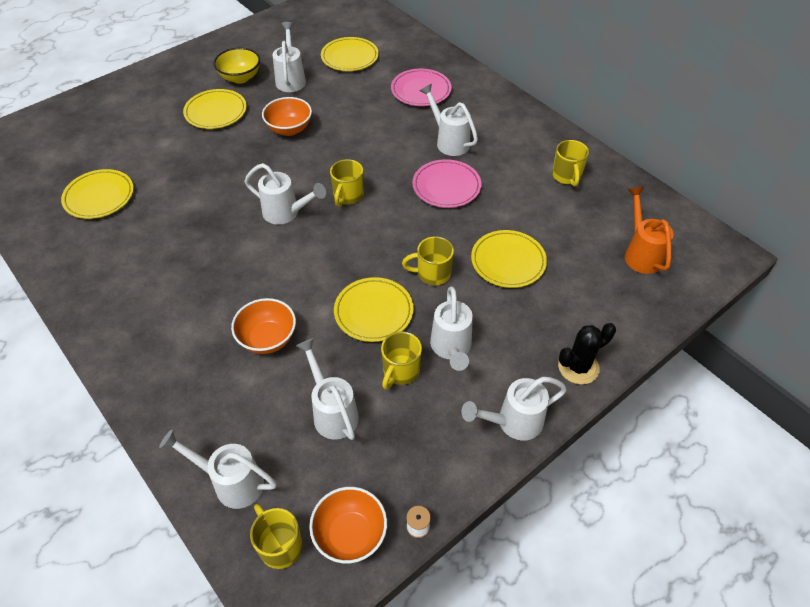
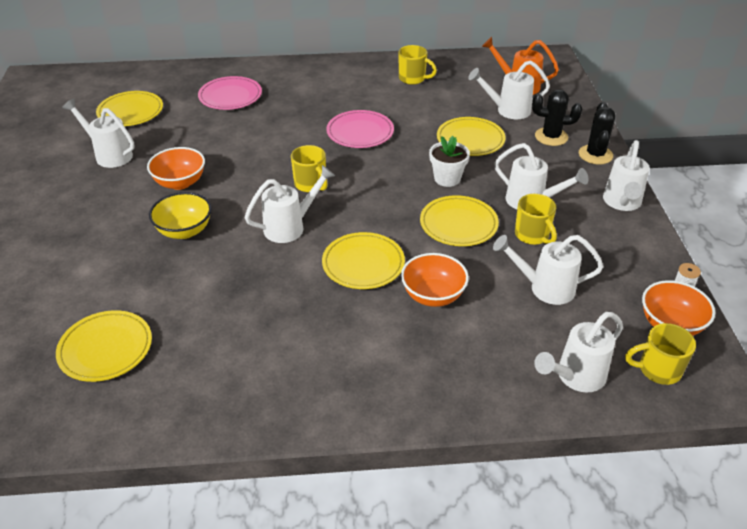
camera: 55 degrees left, 10 degrees down
yellow plate [183,89,247,129] -> yellow plate moved to [322,232,405,289]
yellow bowl [213,47,260,84] -> yellow bowl moved to [149,192,212,239]
yellow mug [402,236,454,285] -> white flower pot [429,136,470,187]
white watering can [420,84,478,156] -> white watering can moved to [468,60,550,119]
none -> black cactus [532,89,582,146]

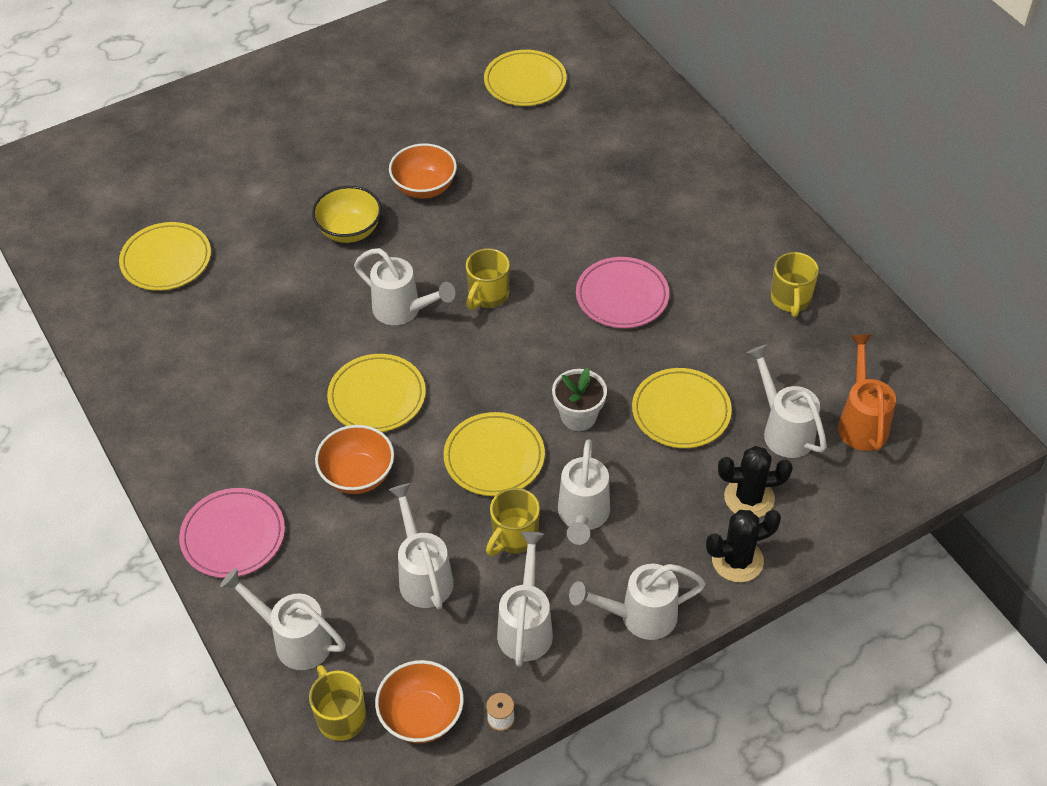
camera: 65 degrees right, 10 degrees up
white watering can [62,98,135,168] -> white watering can moved to [497,531,553,667]
pink plate [198,76,262,110] -> pink plate moved to [179,488,285,578]
black cactus [532,89,582,146] -> black cactus turned 75 degrees counterclockwise [718,446,793,517]

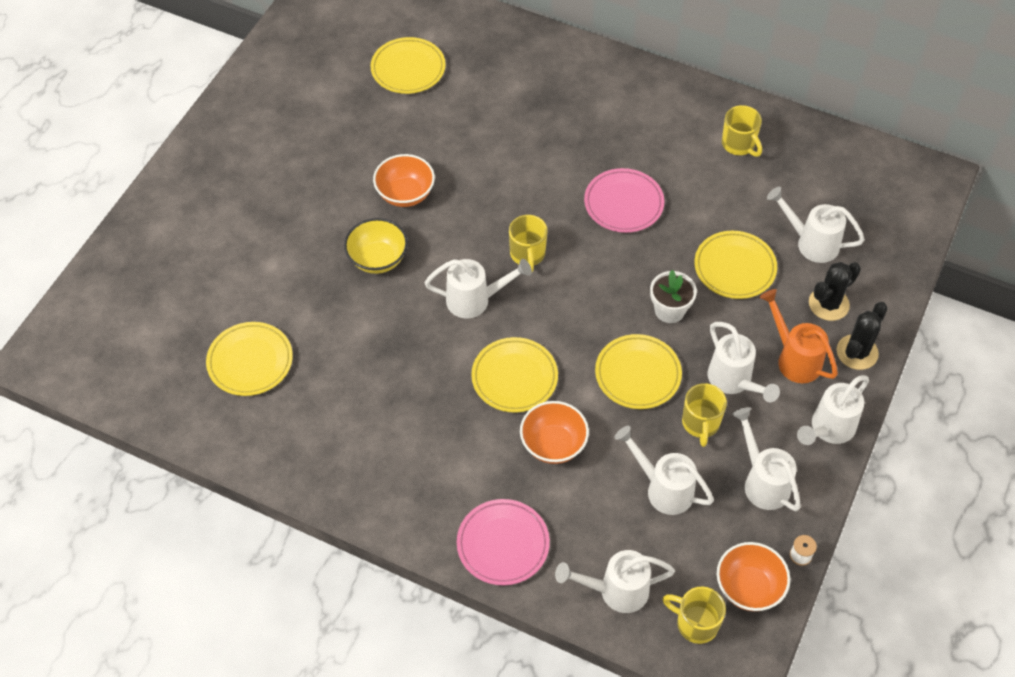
camera: 35 degrees left, 5 degrees up
orange watering can [838,334,896,451] -> orange watering can moved to [760,289,838,383]

